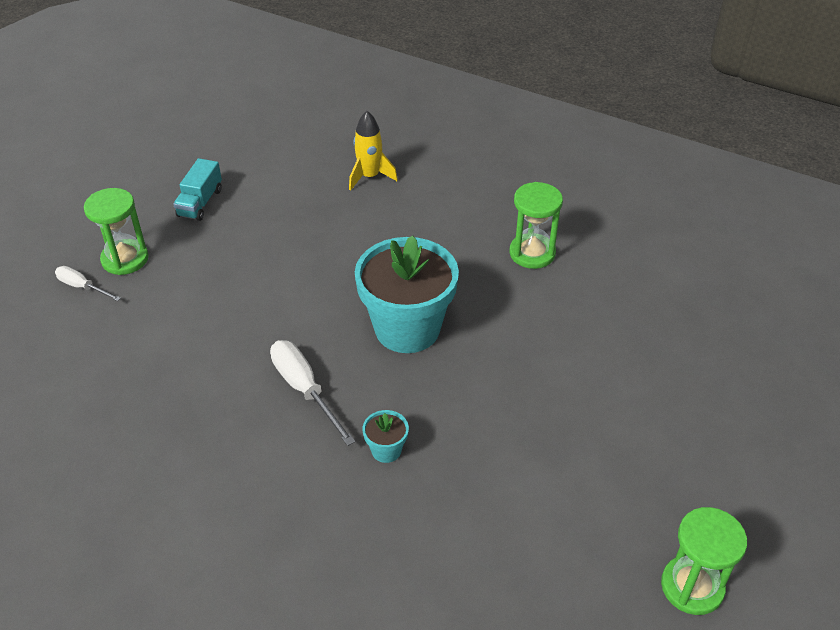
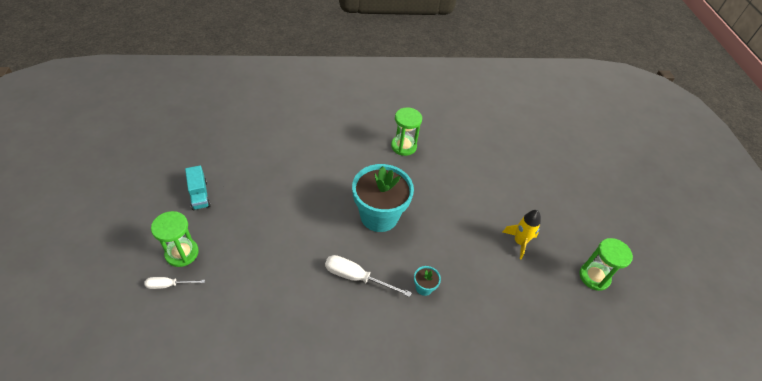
camera: 40 degrees left, 5 degrees up
yellow rocket [349,111,398,191] -> yellow rocket moved to [503,210,541,259]

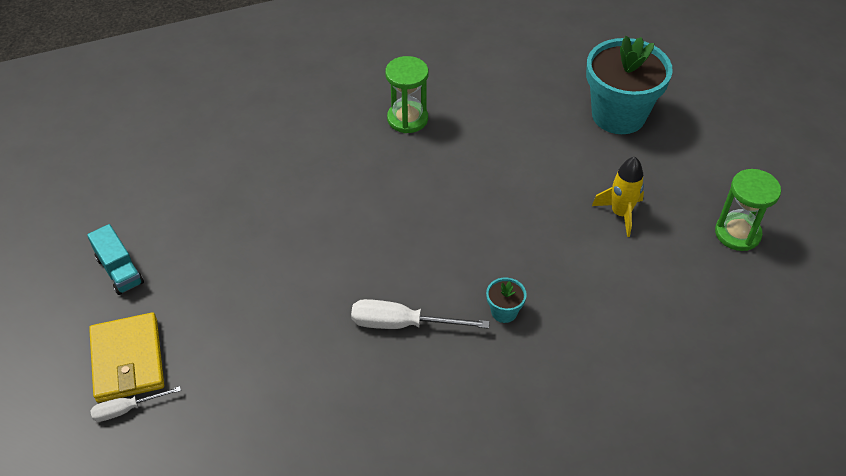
camera: 10 degrees left, 0 degrees up
green hourglass [151,211,199,267] -> yellow wallet [89,312,164,403]
turquoise flower pot [352,164,414,232] -> turquoise flower pot moved to [586,36,673,134]

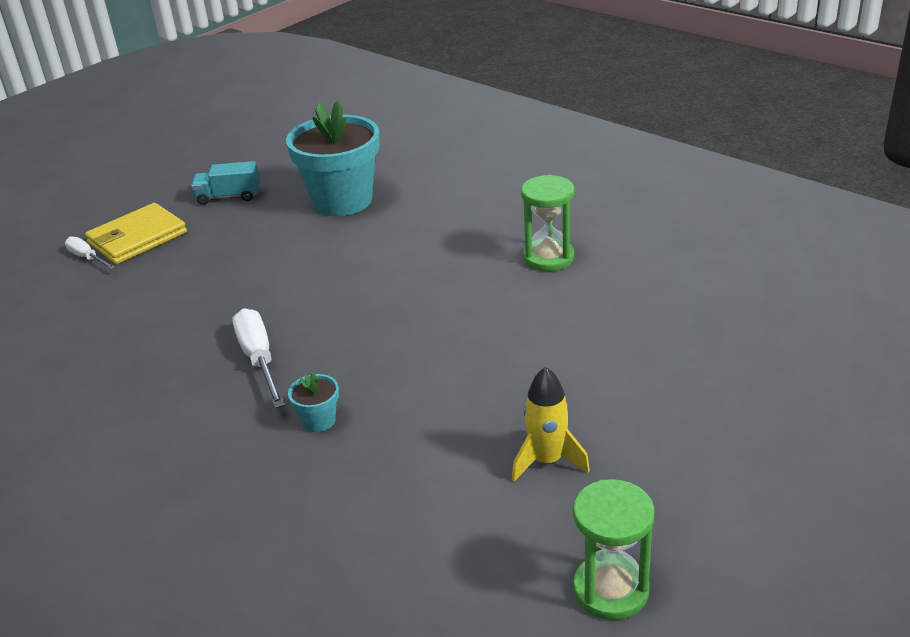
camera: 65 degrees right, 15 degrees down
turquoise truck [87,224,144,295] -> turquoise truck turned 60 degrees clockwise [191,161,260,205]
turquoise flower pot [586,36,673,134] -> turquoise flower pot moved to [286,101,380,216]

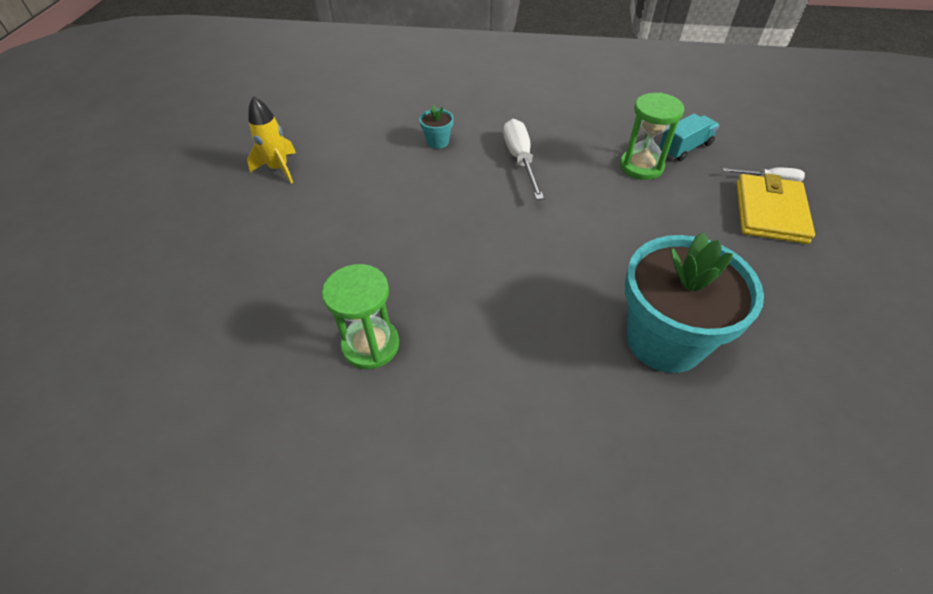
camera: 145 degrees right, 15 degrees up
turquoise truck [191,161,260,205] -> turquoise truck moved to [659,114,720,161]
white screwdriver [233,308,285,409] -> white screwdriver turned 135 degrees counterclockwise [503,119,544,200]
green hourglass [573,479,655,620] -> green hourglass moved to [620,93,684,180]

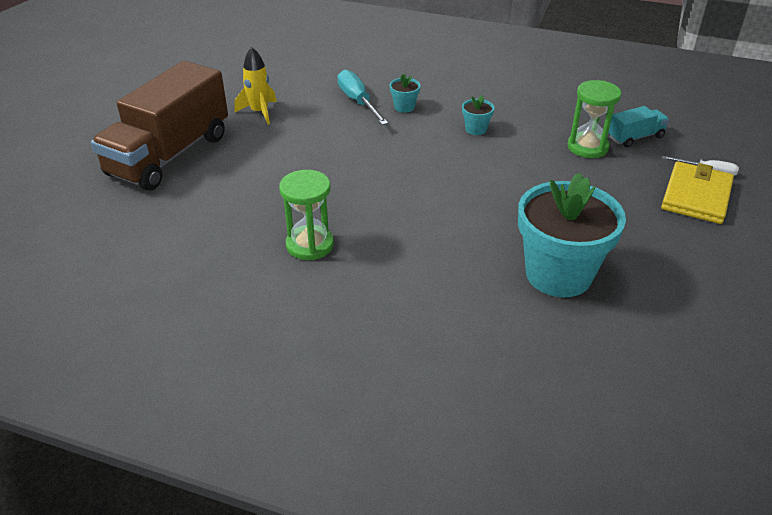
camera: 10 degrees right, 10 degrees down
white screwdriver [503,119,544,200] -> turquoise flower pot [462,95,494,135]
none -> brown truck [91,61,228,190]
none -> turquoise screwdriver [337,69,388,125]

